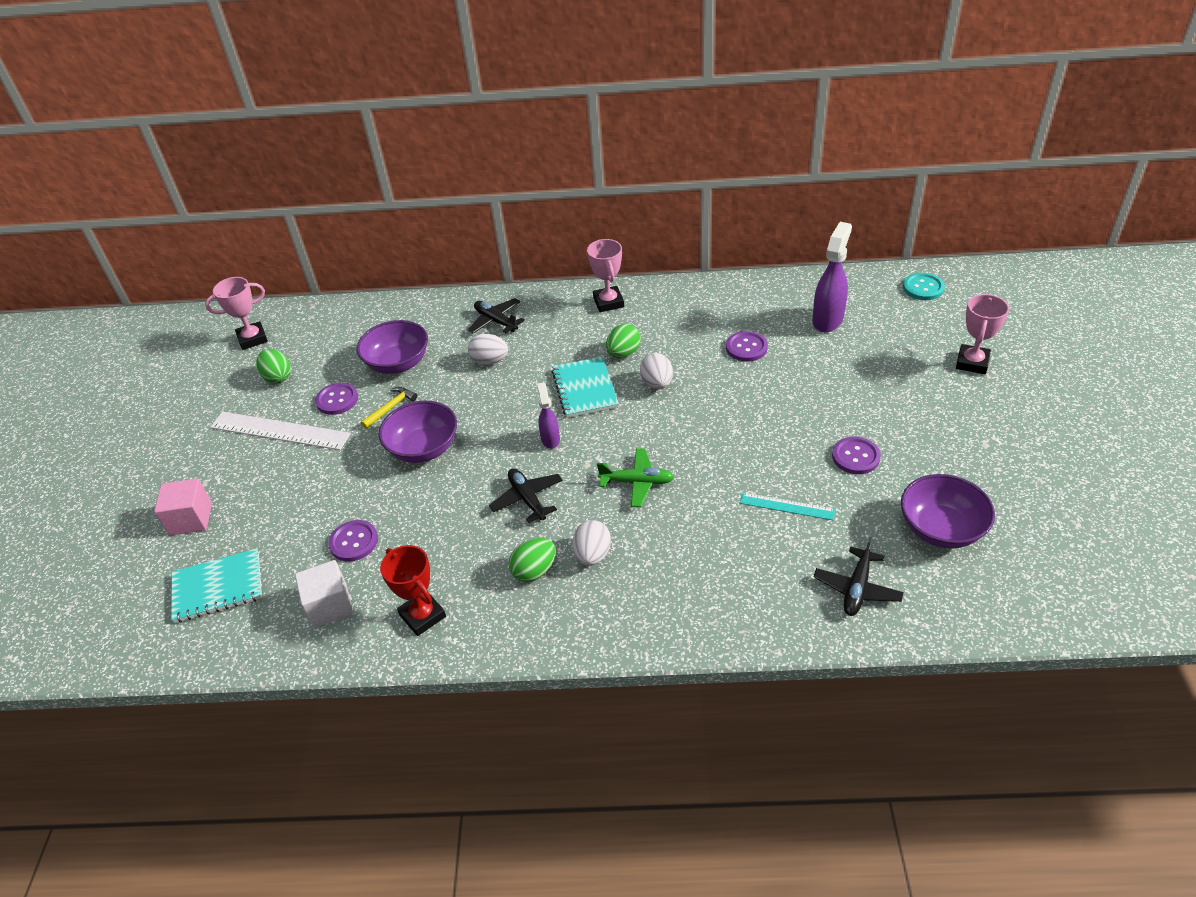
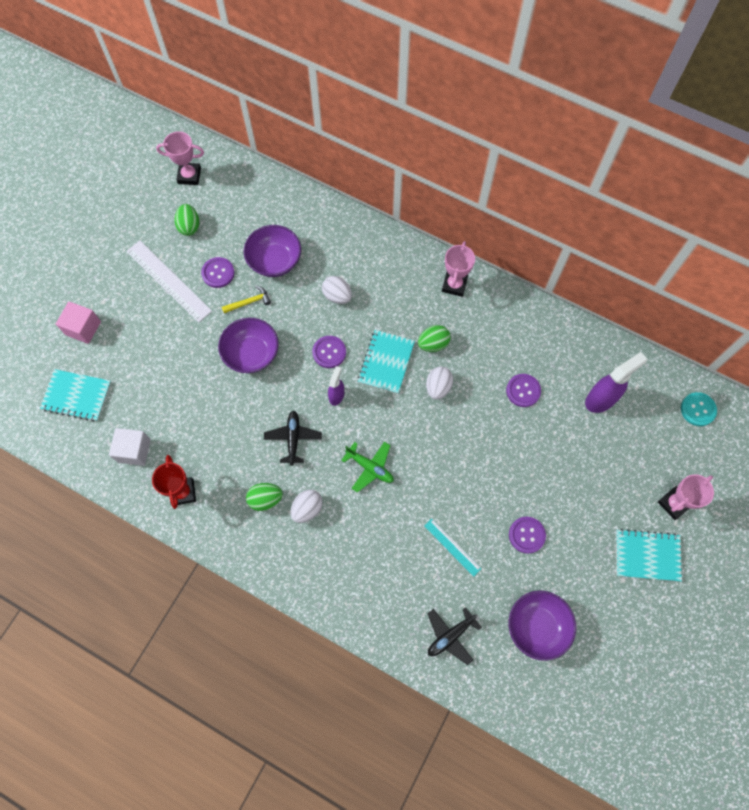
camera: 25 degrees right, 25 degrees up
purple button [328,520,378,562] -> purple button moved to [312,336,346,368]
black plane [468,298,525,333] -> none
none -> turquoise notebook [616,529,682,581]

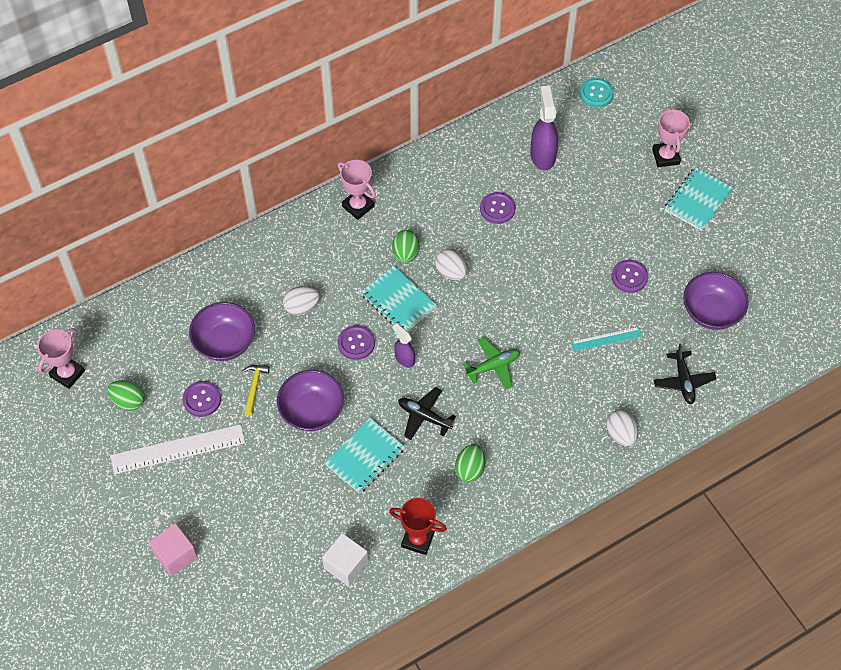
camera: 60 degrees left, 10 degrees down
turquoise notebook [40,369,111,421] -> turquoise notebook moved to [324,418,405,494]
white egg [291,489,323,523] -> white egg moved to [606,410,638,446]

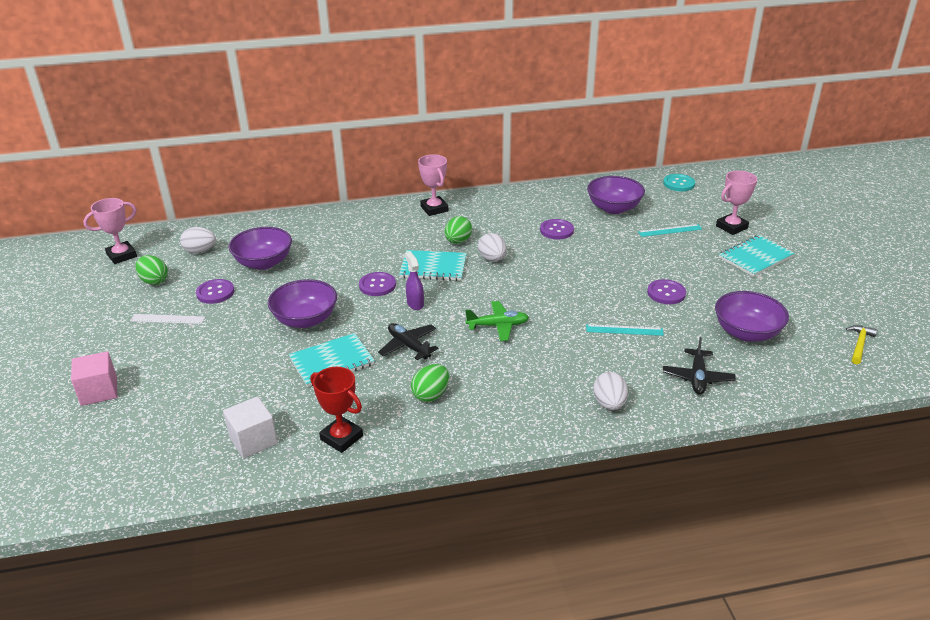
camera: 20 degrees right, 25 degrees down
white ruler [110,424,245,474] -> white ruler [130,314,205,324], size x0.56
yellow hammer [243,365,270,415] -> yellow hammer moved to [846,325,877,364]
white egg [283,286,320,315] -> white egg moved to [180,227,216,253]
turquoise notebook [361,266,437,331] -> turquoise notebook turned 60 degrees counterclockwise [399,250,467,281]
purple spray bottle [530,86,558,171] -> purple bowl [587,176,645,214]
pink trophy [652,107,690,167] -> pink trophy turned 45 degrees clockwise [716,171,757,235]
none -> turquoise ruler [638,224,702,237]

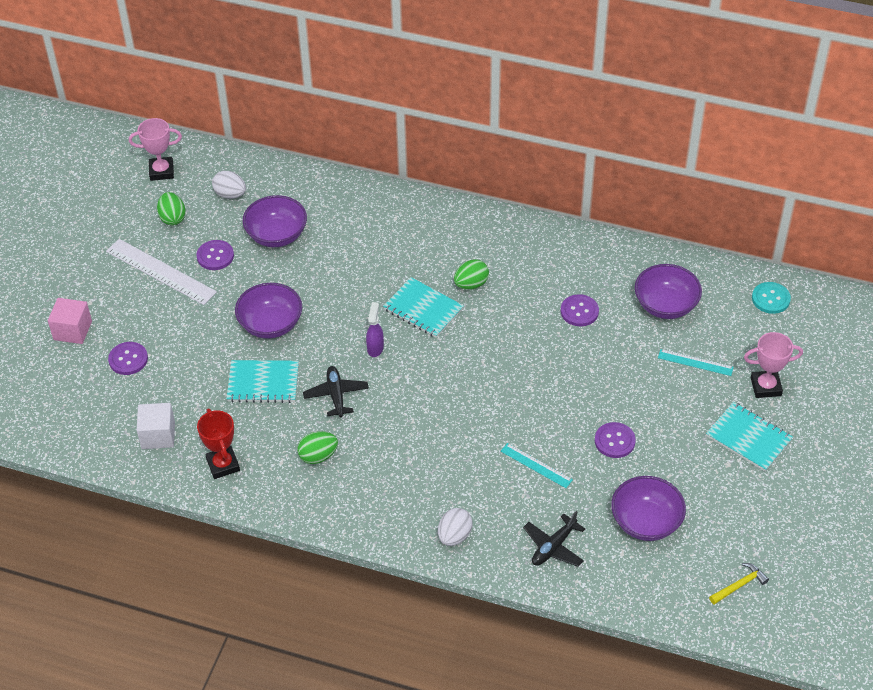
camera: 30 degrees right, 15 degrees up
white ruler [130,314,205,324] -> white ruler [106,239,217,305], size x1.80
purple button [359,272,396,296] -> purple button moved to [108,342,148,375]
pink trophy [418,154,448,216] -> none
green plane [465,301,529,341] -> none
white egg [478,233,507,262] -> none
turquoise notebook [719,235,795,277] -> turquoise notebook turned 45 degrees clockwise [706,402,793,471]

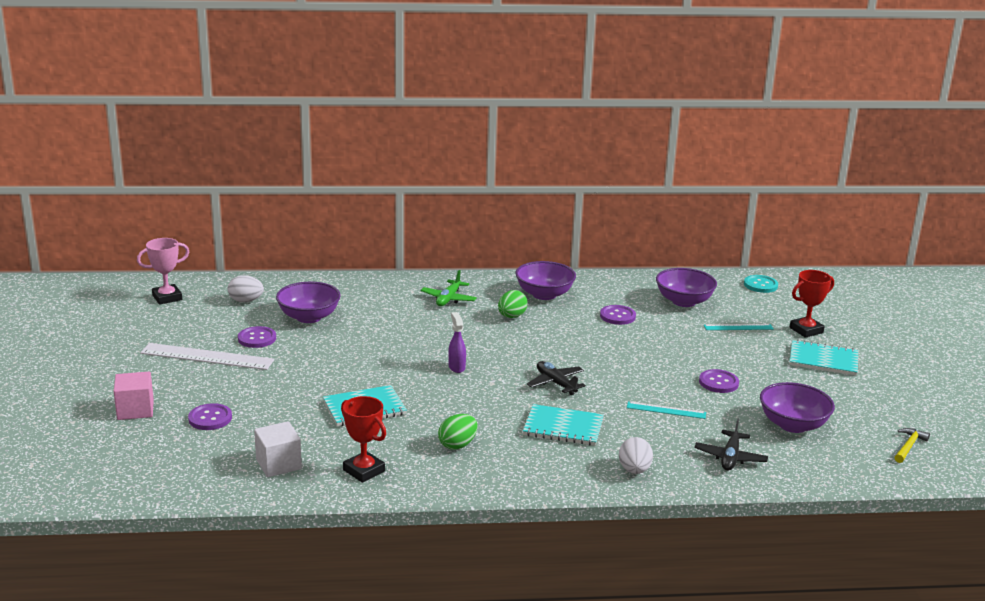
camera: 25 degrees left, 25 degrees down
green egg [157,192,186,225] -> none
purple bowl [235,283,302,339] -> purple bowl moved to [515,261,576,300]
black plane [303,366,369,418] -> black plane moved to [527,361,586,395]
turquoise notebook [383,277,464,338] -> turquoise notebook moved to [523,404,604,446]
pink trophy [744,332,803,398] -> red trophy [789,270,834,338]
none -> green plane [421,270,477,306]

